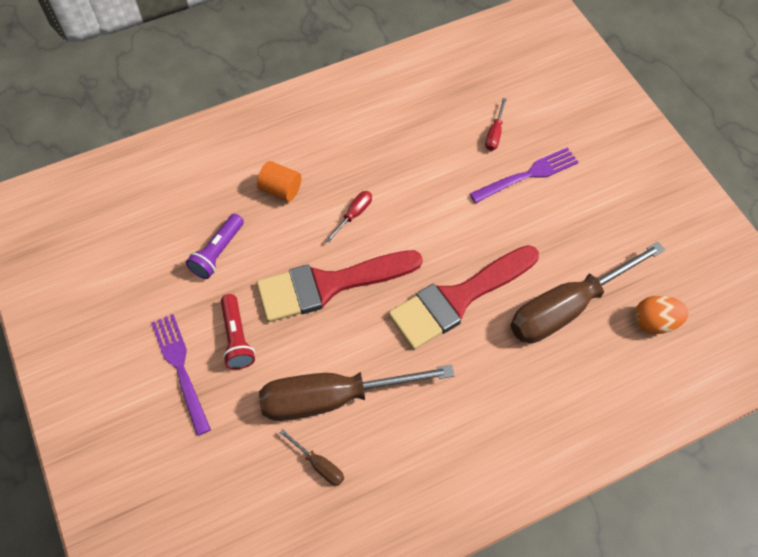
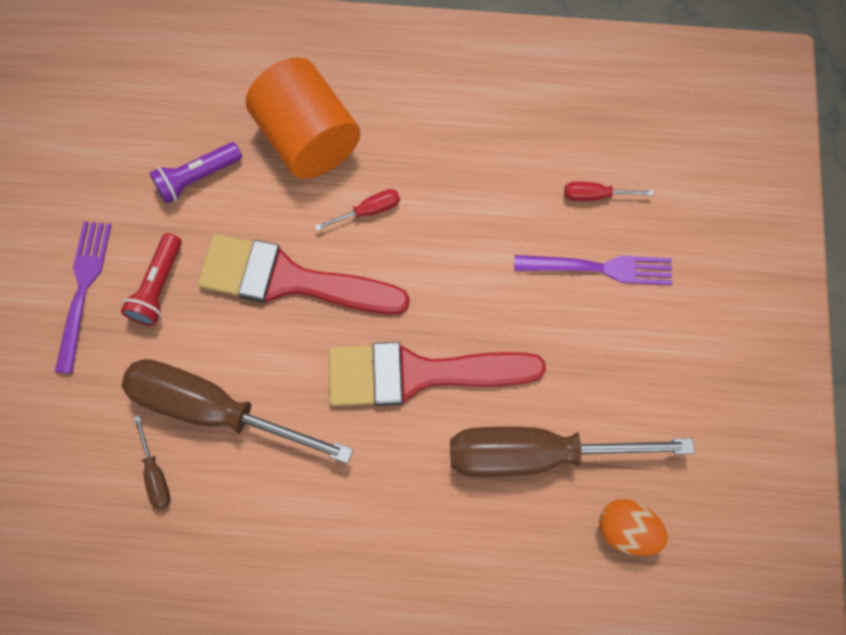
camera: 30 degrees right, 10 degrees up
orange cylinder [257,161,301,202] -> orange cylinder [246,58,360,179], size x2.01
red screwdriver [485,98,507,151] -> red screwdriver turned 45 degrees clockwise [564,182,654,201]

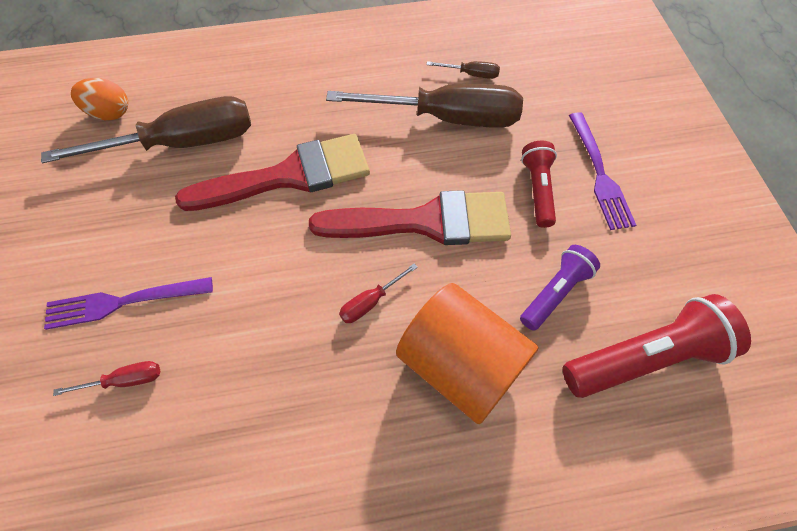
camera: 165 degrees right, 10 degrees down
brown screwdriver [134,415,170,509] -> brown screwdriver turned 135 degrees clockwise [426,61,500,79]
none -> red flashlight [563,294,751,398]

